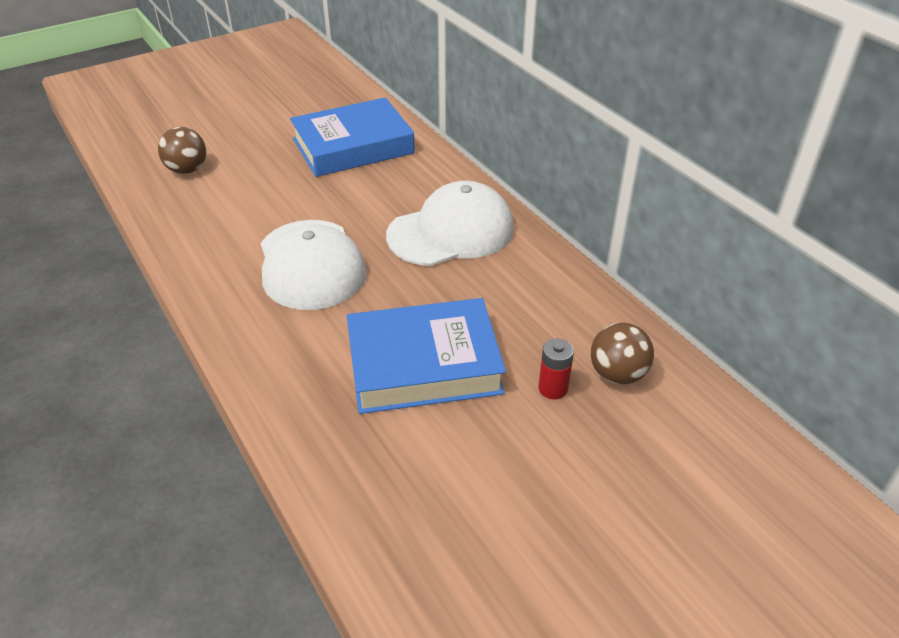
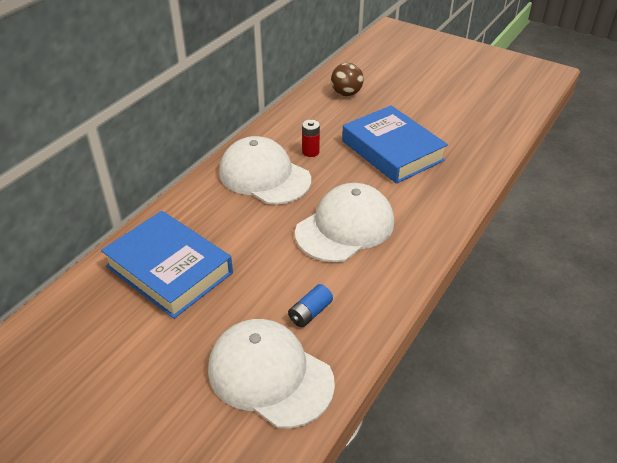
camera: 115 degrees left, 0 degrees up
brown ball [158,127,206,174] -> white cap [208,319,335,428]
red battery [538,338,574,399] -> red battery moved to [302,120,320,157]
none -> blue battery [288,284,333,327]

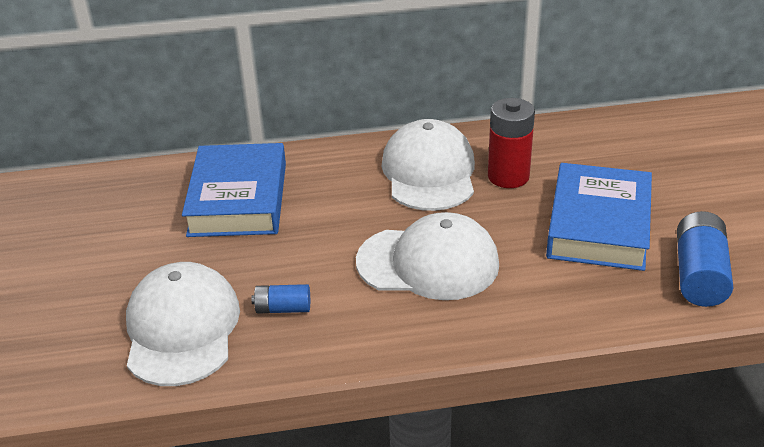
camera: 50 degrees right, 5 degrees down
red battery [302,120,320,157] -> red battery [488,98,535,188], size x1.77
brown ball [331,63,364,96] -> none
none -> blue battery [677,211,733,307]

